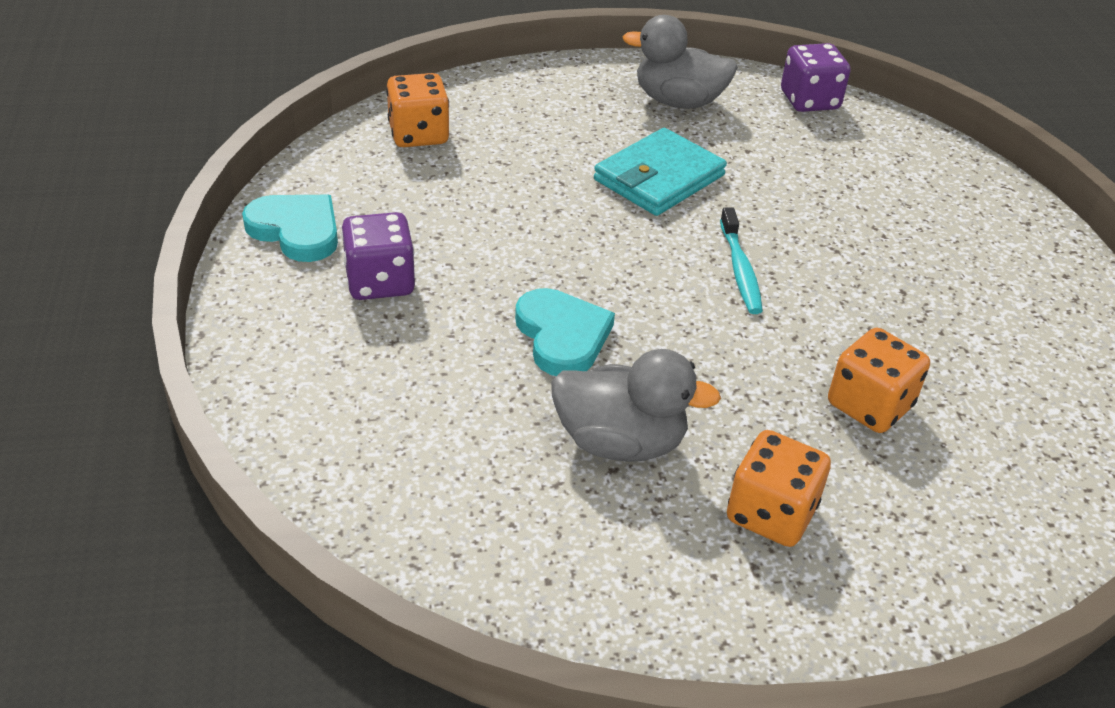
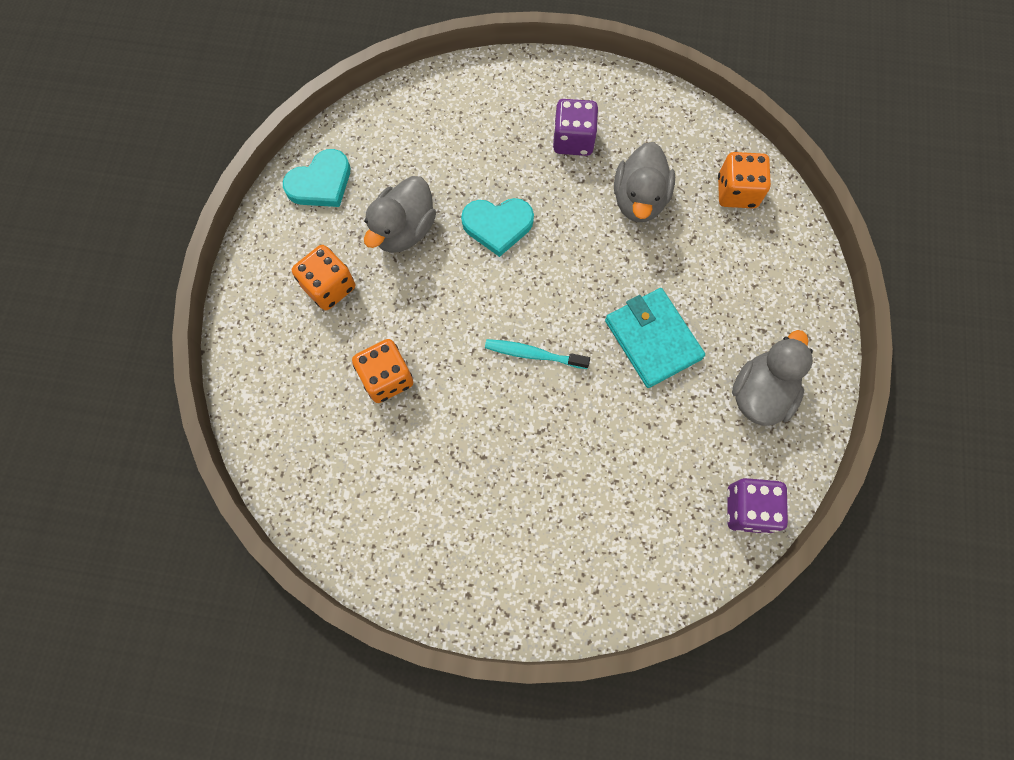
camera: 110 degrees right, 30 degrees up
turquoise heart [242,195,338,262] -> turquoise heart moved to [283,149,350,207]
none -> grey duck [614,142,675,222]

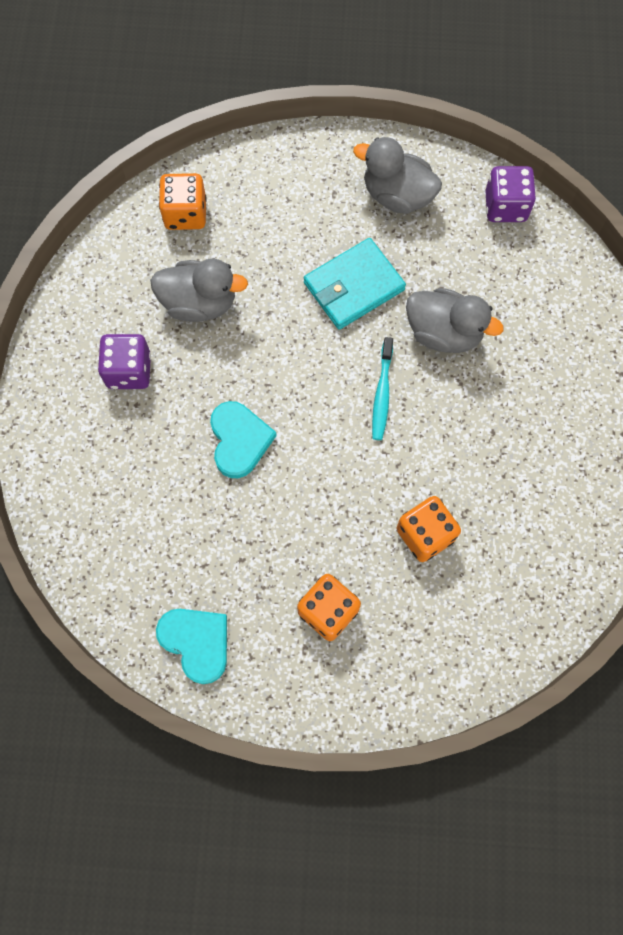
camera: 95 degrees left, 0 degrees up
grey duck [364,176,436,253] -> grey duck moved to [406,288,504,353]

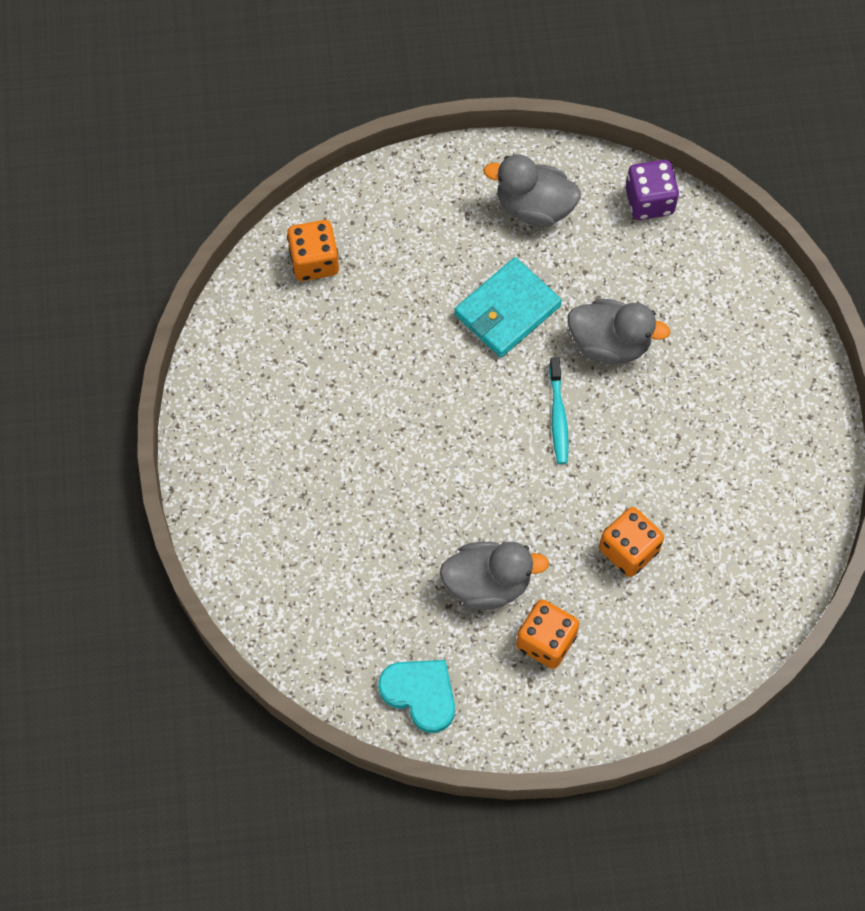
camera: 10 degrees left, 5 degrees down
purple dice [98,334,151,389] -> none
grey duck [150,259,248,322] -> grey duck moved to [440,542,549,610]
turquoise heart [210,401,277,478] -> none

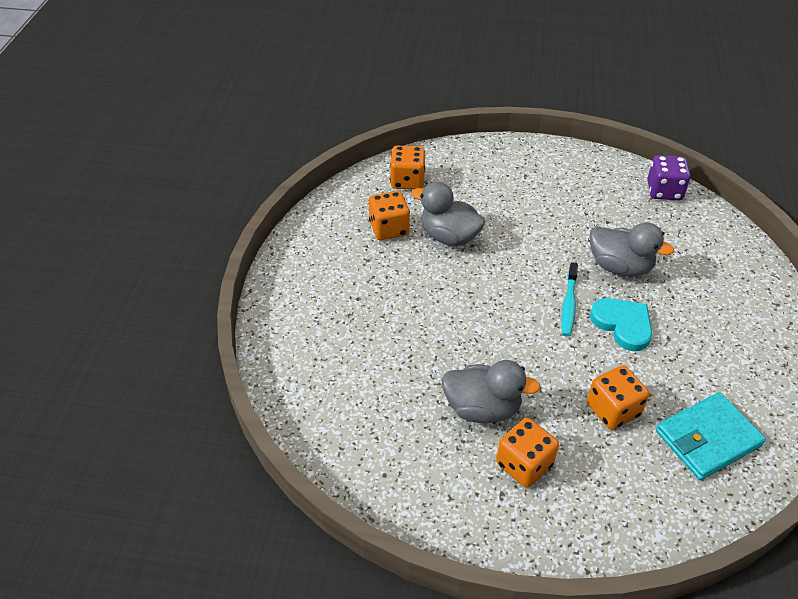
camera: 15 degrees right, 20 degrees down
turquoise heart [378,660,455,733] -> turquoise heart moved to [590,298,652,351]
turquoise wallet [454,257,562,358] -> turquoise wallet moved to [656,392,766,480]
grey duck [483,154,581,227] -> grey duck moved to [412,182,485,246]
none -> orange dice [369,191,410,240]

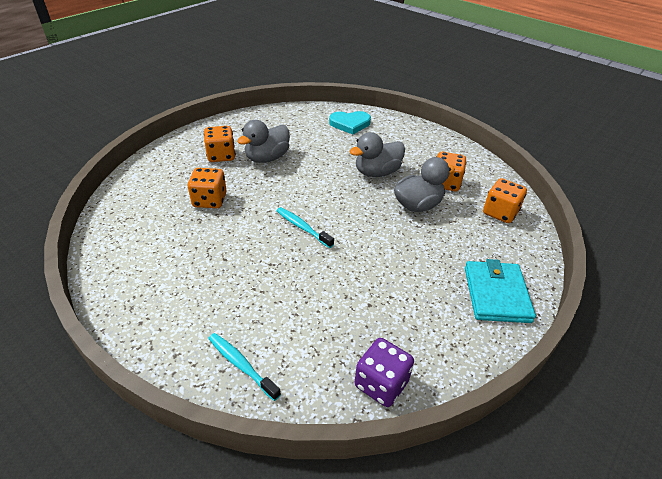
camera: 120 degrees right, 5 degrees down
grey duck [590,223,674,277] -> grey duck moved to [349,132,405,177]
turquoise heart [590,298,652,351] -> turquoise heart moved to [329,111,371,135]
turquoise wallet [656,392,766,480] -> turquoise wallet moved to [465,259,536,323]
none -> turquoise toothbrush [208,333,281,401]

